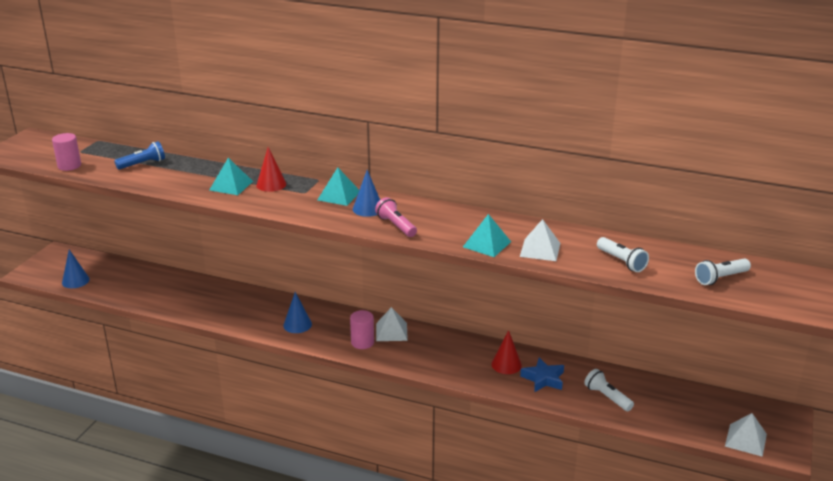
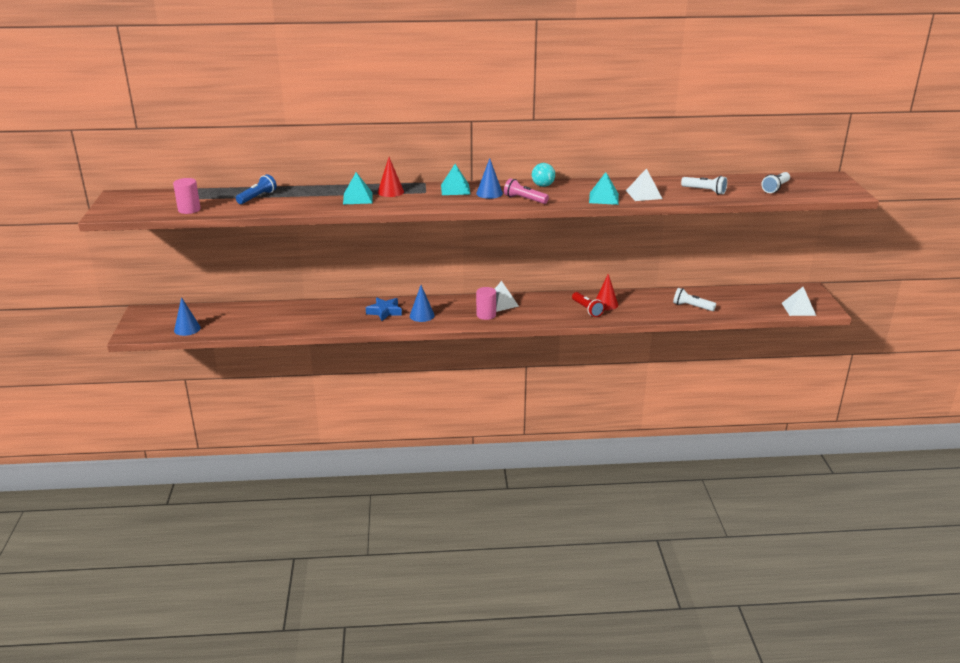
camera: 25 degrees left, 0 degrees up
blue star [520,358,564,392] -> blue star moved to [366,297,402,321]
none -> turquoise ball [532,163,555,187]
none -> red flashlight [572,292,605,317]

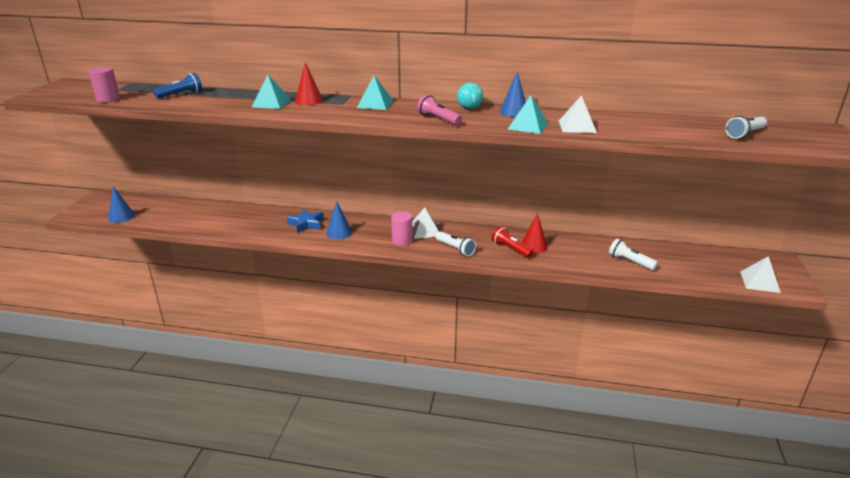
camera: 15 degrees right, 0 degrees up
blue cone [476,158,503,199] -> blue cone moved to [500,72,526,117]
red flashlight [572,292,605,317] -> red flashlight turned 150 degrees clockwise [491,226,534,258]
white flashlight [681,176,727,195] -> white flashlight moved to [436,231,476,256]

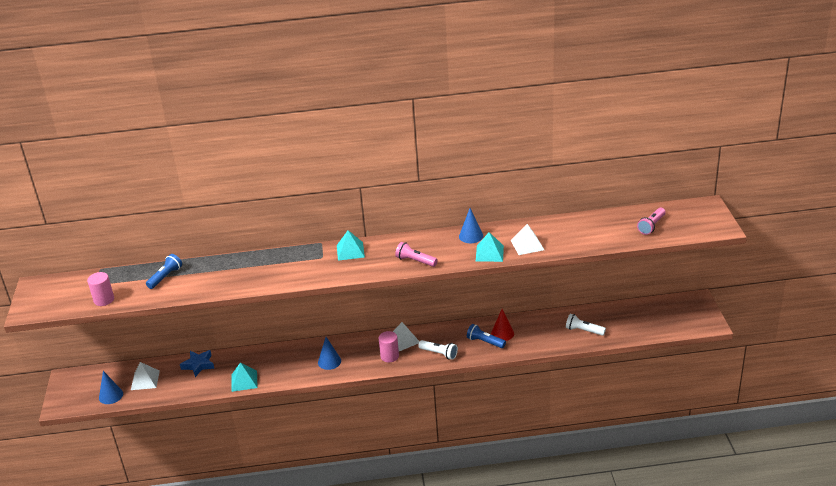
camera: 15 degrees left, 5 degrees up
turquoise pyramid [252,75,291,109] -> turquoise pyramid moved to [231,362,257,392]
blue star [287,209,324,233] -> blue star moved to [180,350,214,377]
red cone [295,62,323,105] -> none
turquoise ball [457,83,483,109] -> none
red flashlight [491,226,534,258] -> blue flashlight [467,324,506,348]
white flashlight [725,116,767,139] -> pink flashlight [637,208,666,235]
white pyramid [740,256,781,293] -> white pyramid moved to [131,362,160,390]

